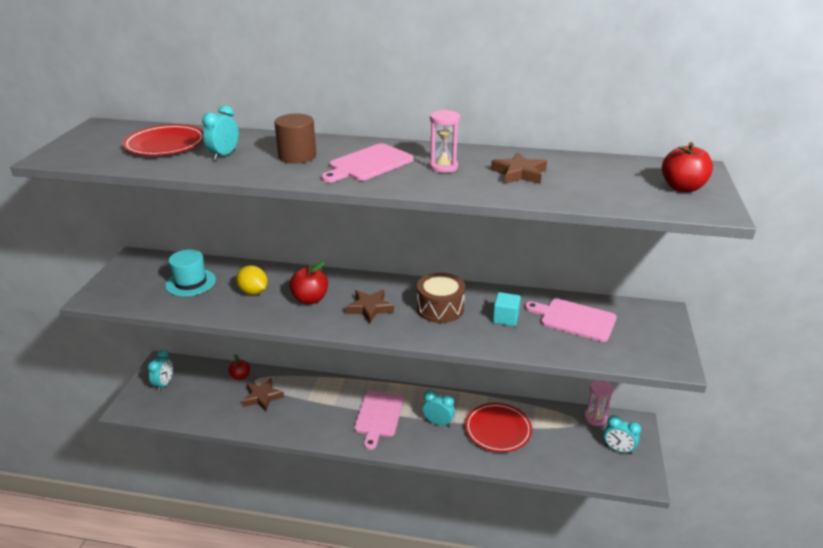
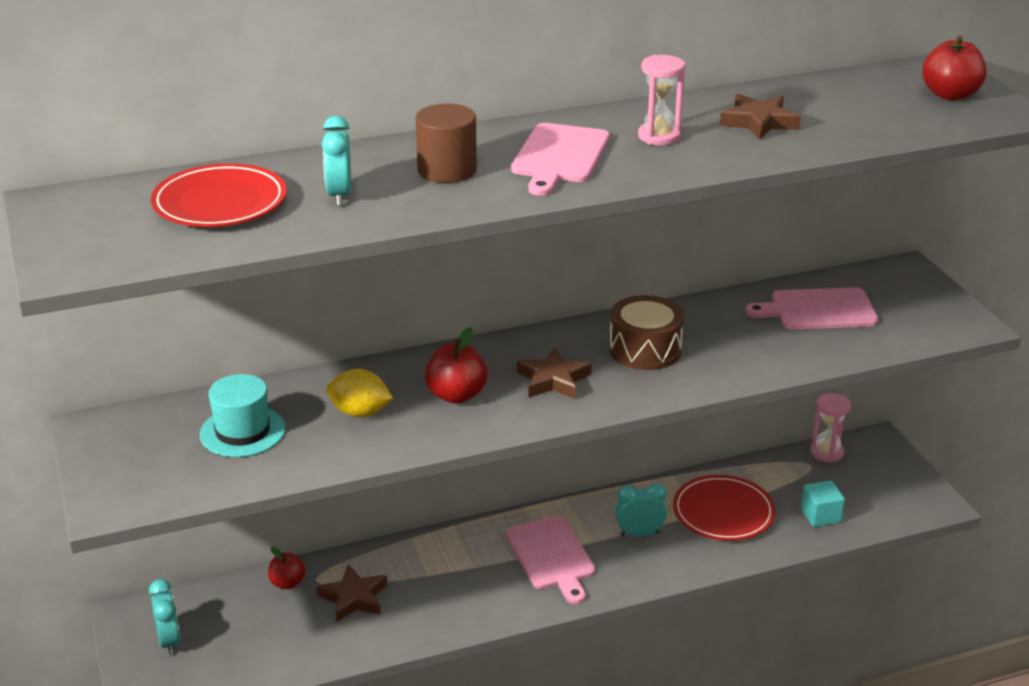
camera: 30 degrees left, 0 degrees up
turquoise cube [493,292,521,326] -> turquoise cube moved to [801,480,845,527]
turquoise clock [604,415,641,455] -> none

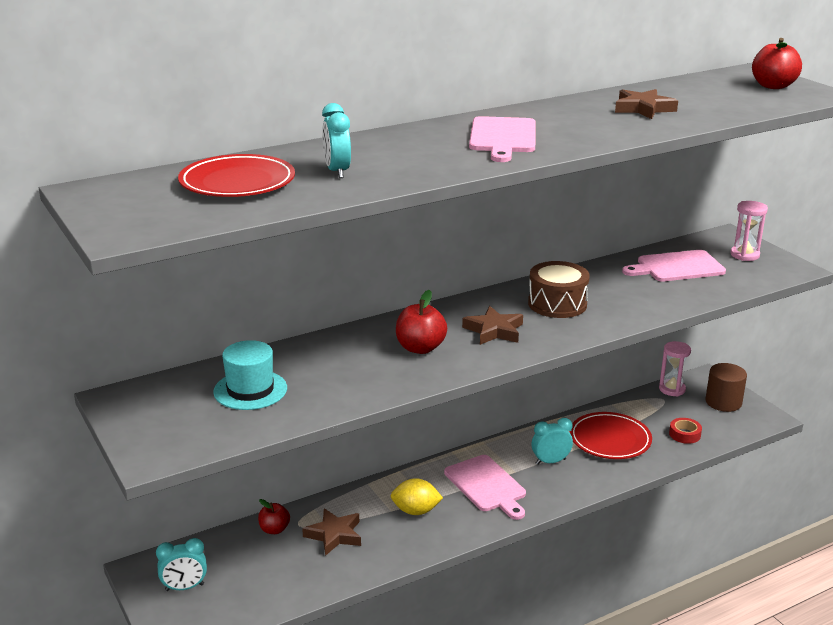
camera: 10 degrees left, 5 degrees down
turquoise clock [149,579,180,655] -> turquoise clock turned 105 degrees clockwise [156,538,207,591]
yellow lemon [326,369,393,417] -> yellow lemon moved to [391,478,443,515]
brown cylinder [415,104,477,183] -> brown cylinder moved to [706,363,747,412]
pink hourglass [638,55,685,145] -> pink hourglass moved to [730,201,768,261]
turquoise cube [801,480,845,527] -> red tape [669,418,702,444]

